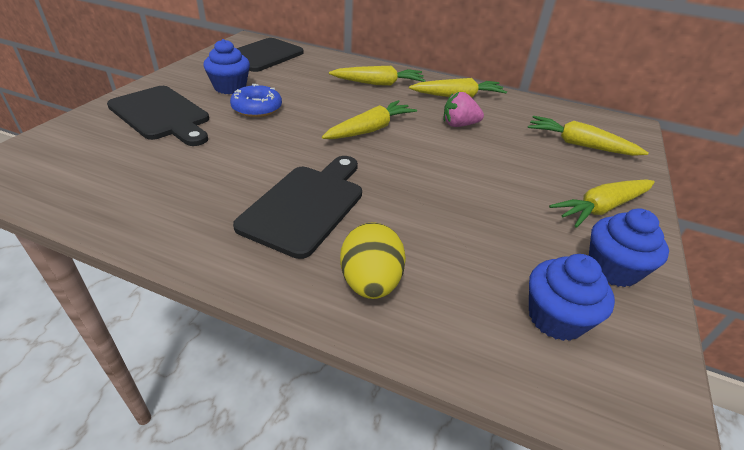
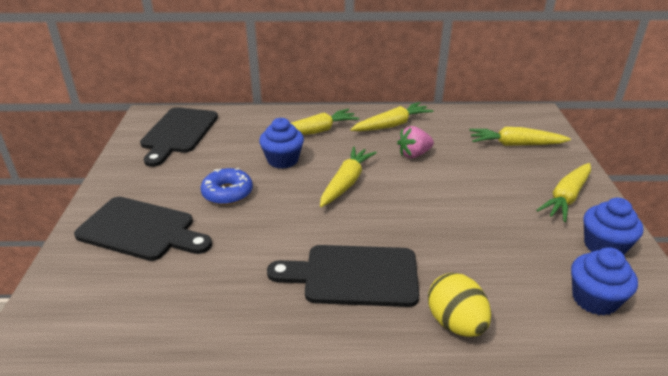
camera: 20 degrees left, 5 degrees down
blue cupcake [203,39,250,94] -> blue cupcake moved to [259,118,304,169]
black cutting board [233,156,362,259] -> black cutting board turned 90 degrees counterclockwise [267,245,419,307]

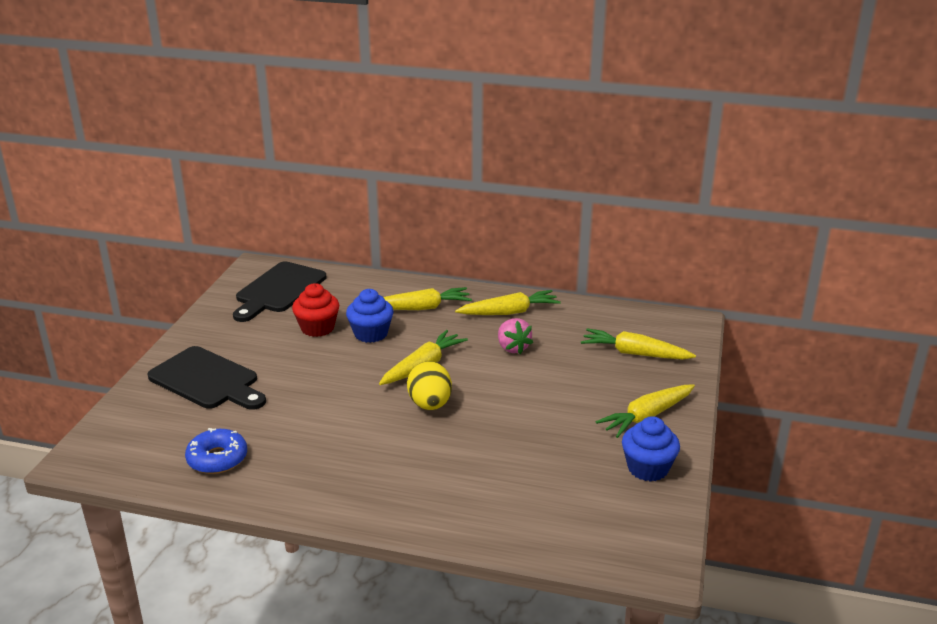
camera: 15 degrees right, 5 degrees down
blue donut [201,168,253,205] -> blue donut moved to [185,428,247,474]
black cutting board [267,245,419,307] -> none
pink strawberry [397,126,434,158] -> pink strawberry turned 105 degrees counterclockwise [498,318,533,354]
yellow egg [428,273,491,337] -> yellow egg moved to [407,361,452,410]
blue cupcake [571,247,638,316] -> none
none -> red cupcake [292,283,339,337]

